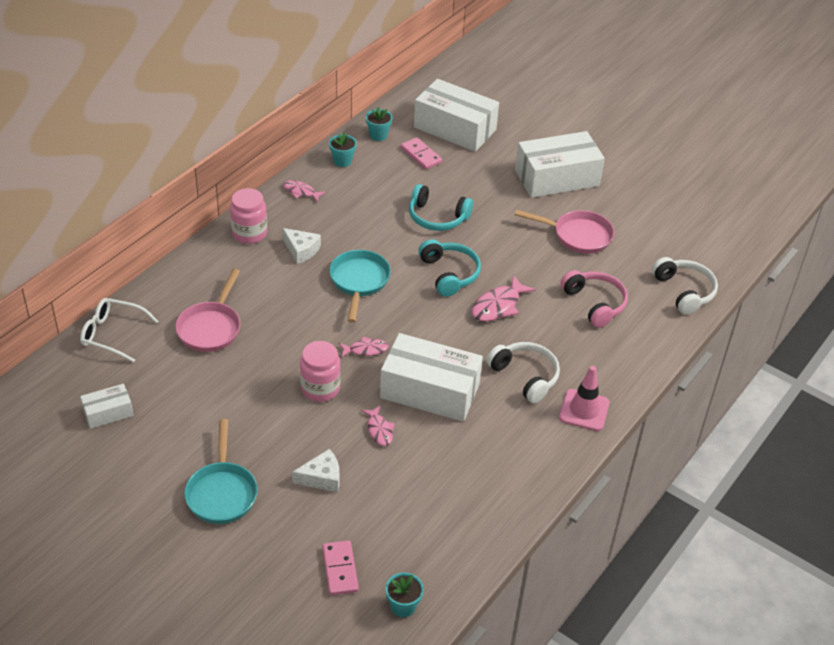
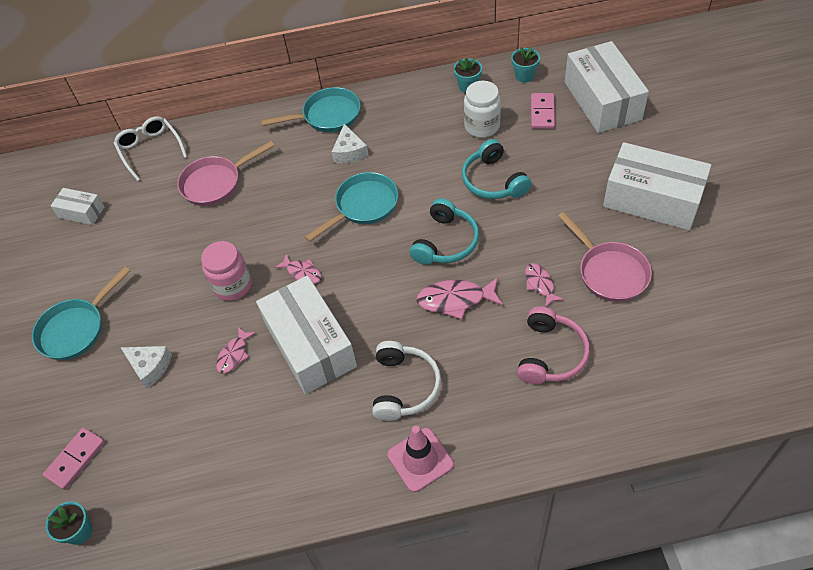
camera: 50 degrees right, 10 degrees up
pink jar [230,188,267,244] -> turquoise pan [261,87,360,132]
pink fish [283,180,326,202] -> pink fish moved to [525,263,564,307]
white headphones [652,257,718,315] -> none
none -> white jar [464,81,501,138]

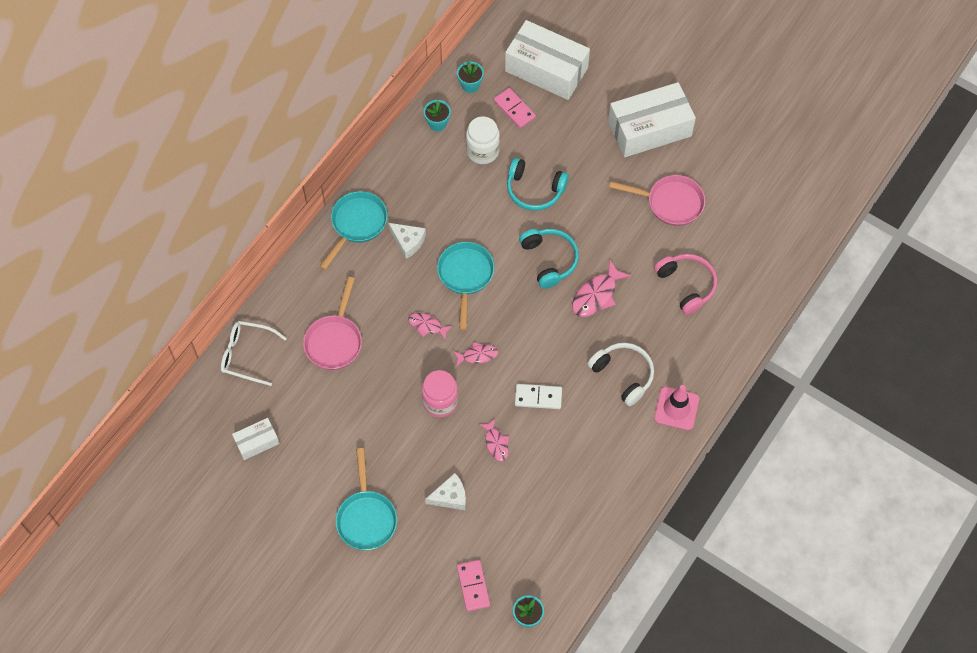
camera: 50 degrees left, 10 degrees up
white box [256,275,357,394] -> white domino [515,384,562,409]
pink fish [525,263,564,307] -> pink fish moved to [408,313,452,341]

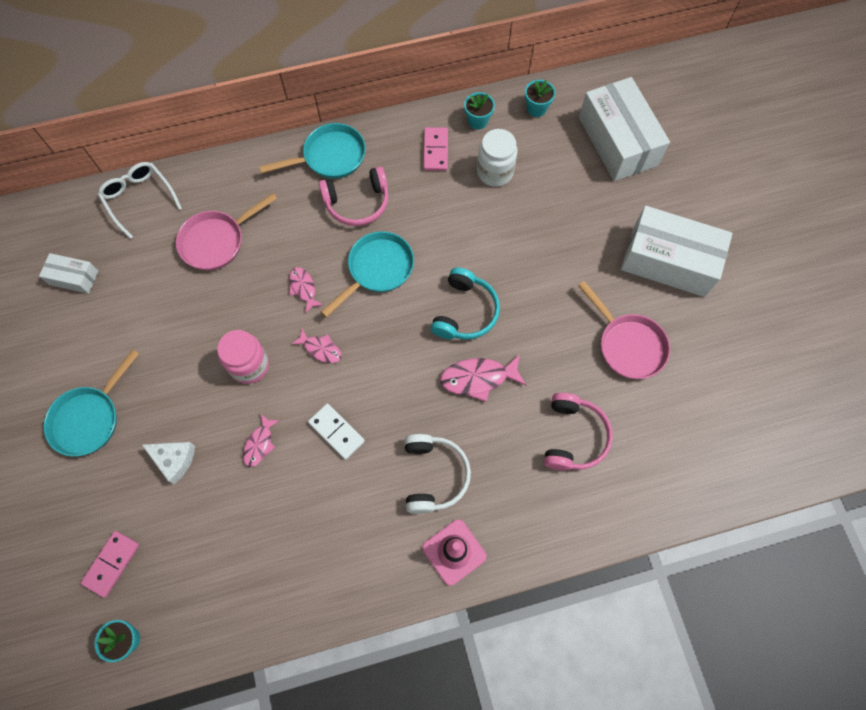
camera: 40 degrees right, 5 degrees up
white cheese [388,223,426,259] -> pink headphones [319,166,389,226]
pink domino [494,88,536,128] -> pink domino moved to [423,127,448,171]
turquoise headphones [507,158,569,211] -> none

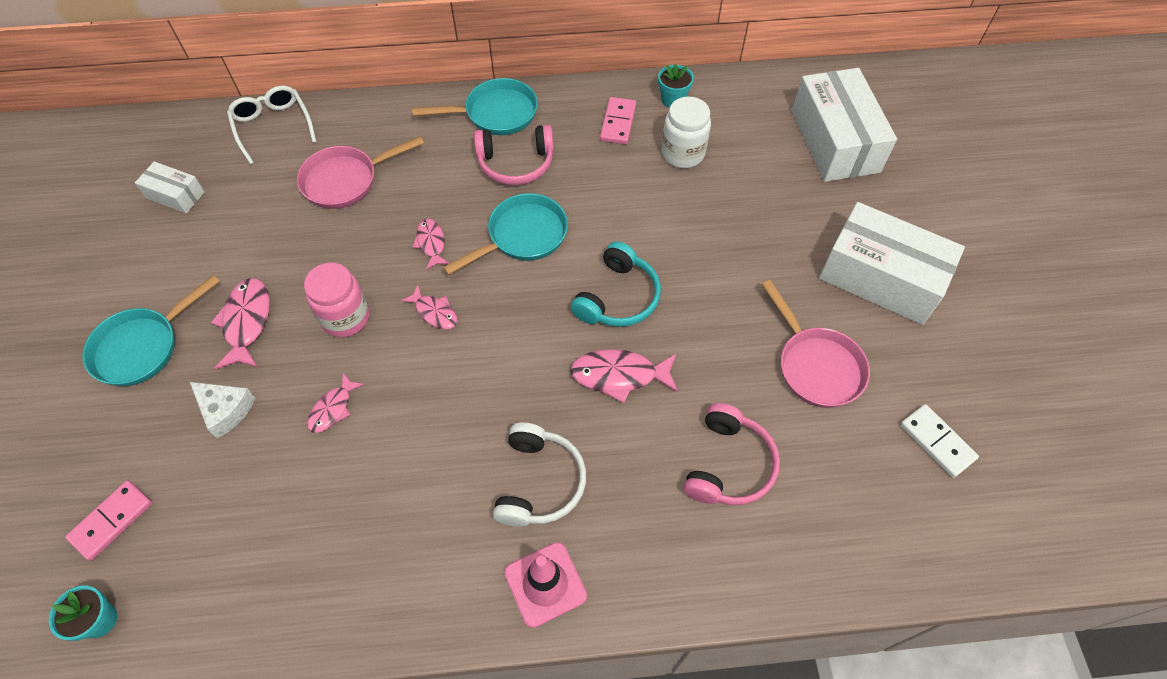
camera: 10 degrees right, 10 degrees down
white domino [308,404,365,460] -> white domino moved to [900,404,979,478]
turquoise flower pot [525,80,555,117] -> none
none -> pink fish [211,278,270,369]

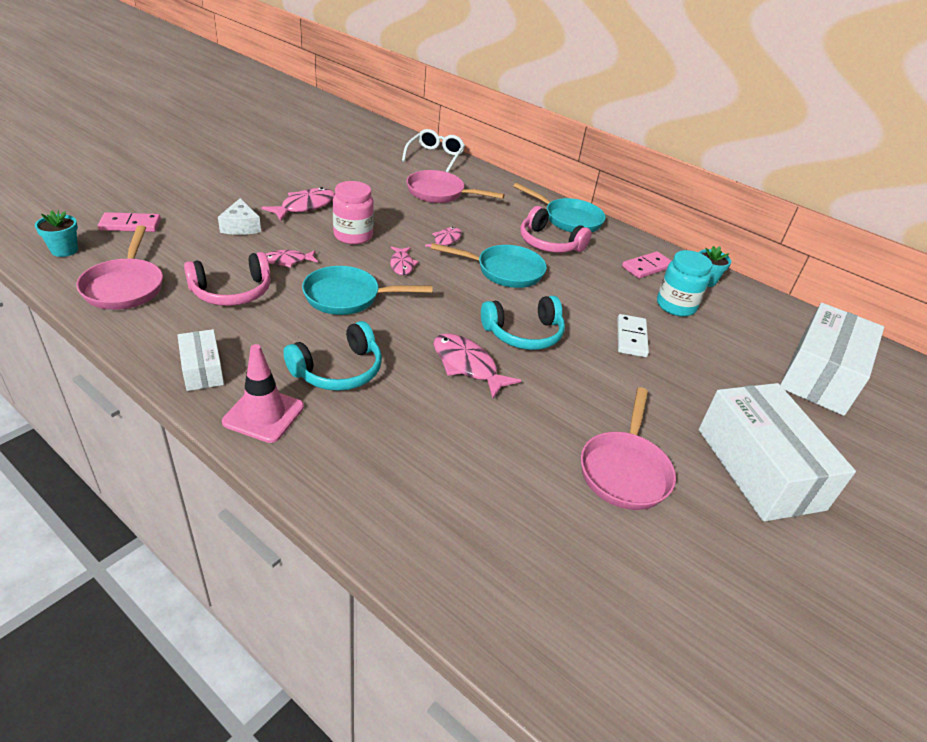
camera: 40 degrees right, 20 degrees down
turquoise pan [82,275,220,386] -> turquoise pan moved to [302,266,432,315]
white box [135,161,205,213] -> white box moved to [177,329,224,391]
white headphones [493,423,586,527] -> turquoise headphones [284,321,382,391]
white jar [662,97,711,168] -> turquoise jar [657,250,712,317]
pink headphones [684,403,780,505] -> pink headphones moved to [184,252,271,306]
white domino [900,404,979,478] -> white domino moved to [617,314,649,357]
none -> pink pan [76,225,163,310]

